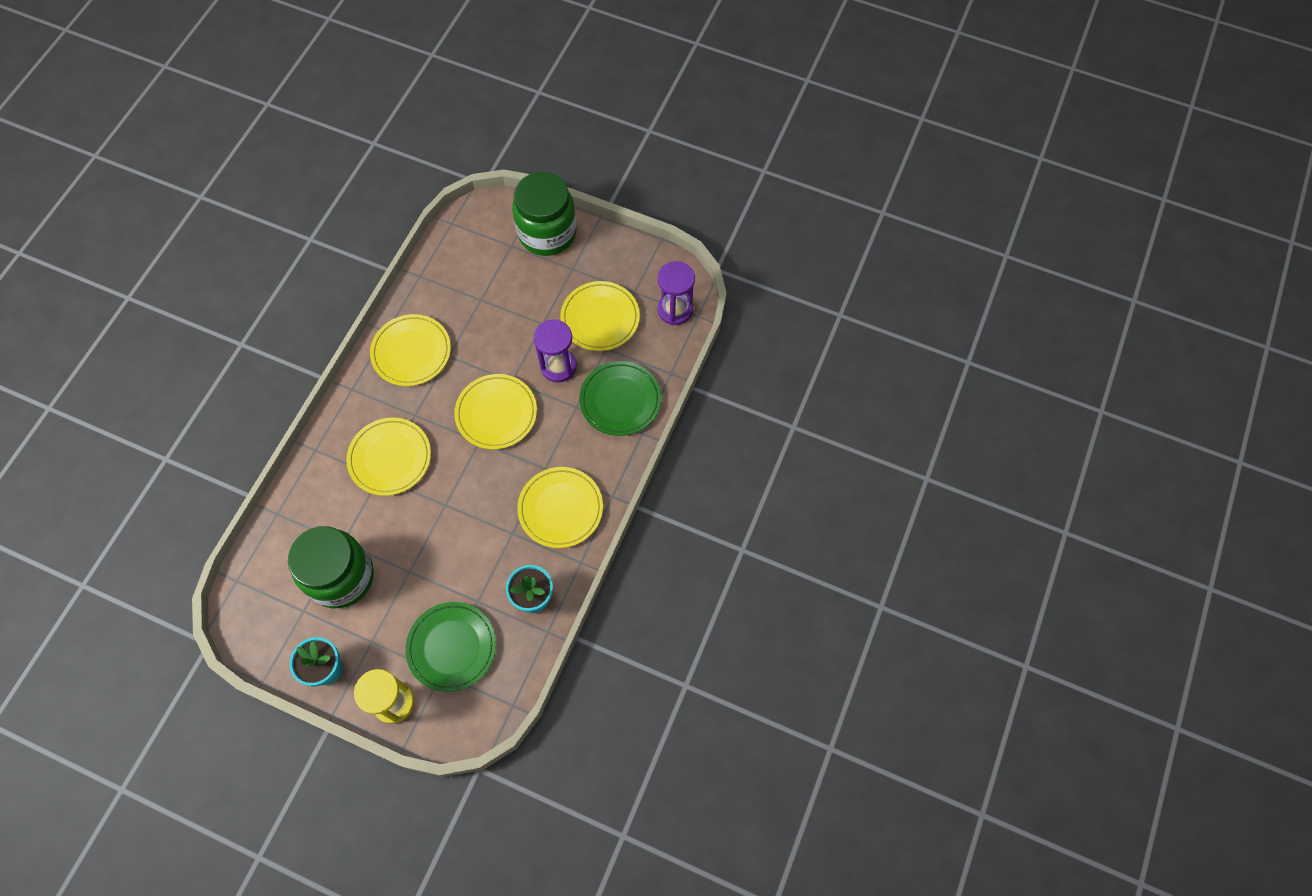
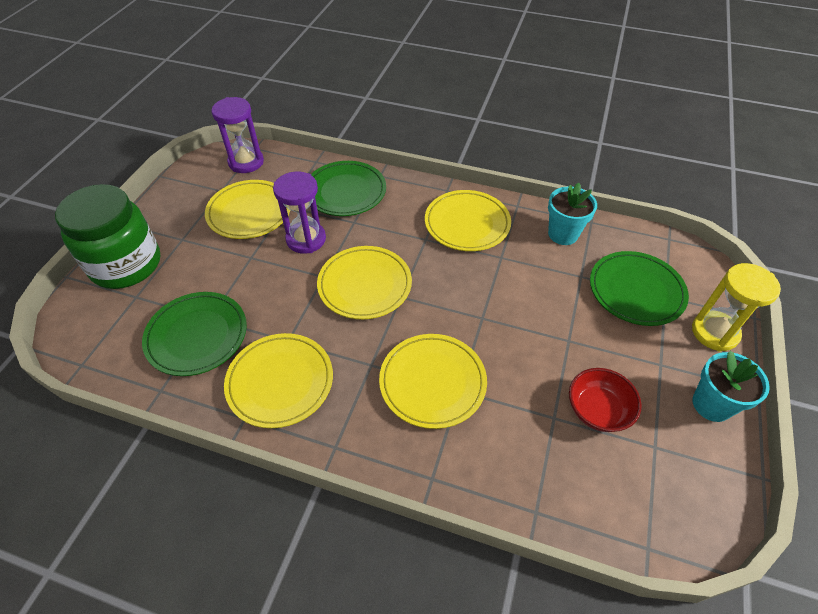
camera: 95 degrees left, 15 degrees down
green jar [288,526,374,608] -> red bowl [569,368,642,432]
none -> green plate [142,292,247,376]

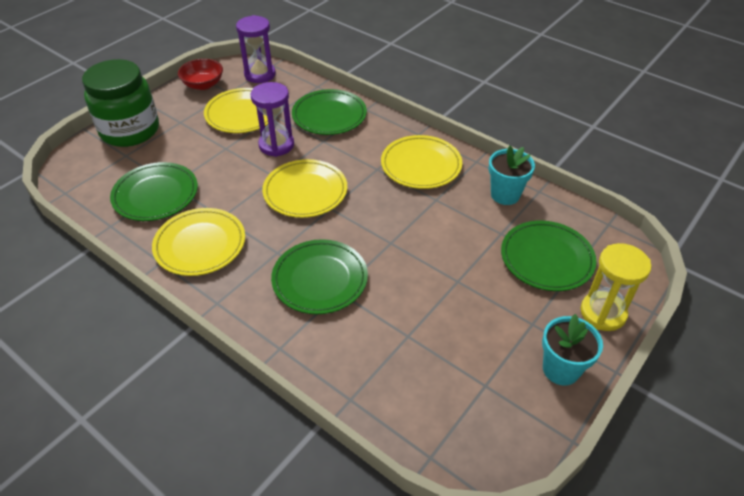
camera: 20 degrees right, 5 degrees down
yellow plate [379,334,487,429] -> green plate [271,239,368,314]
red bowl [569,368,642,432] -> red bowl moved to [178,59,223,90]

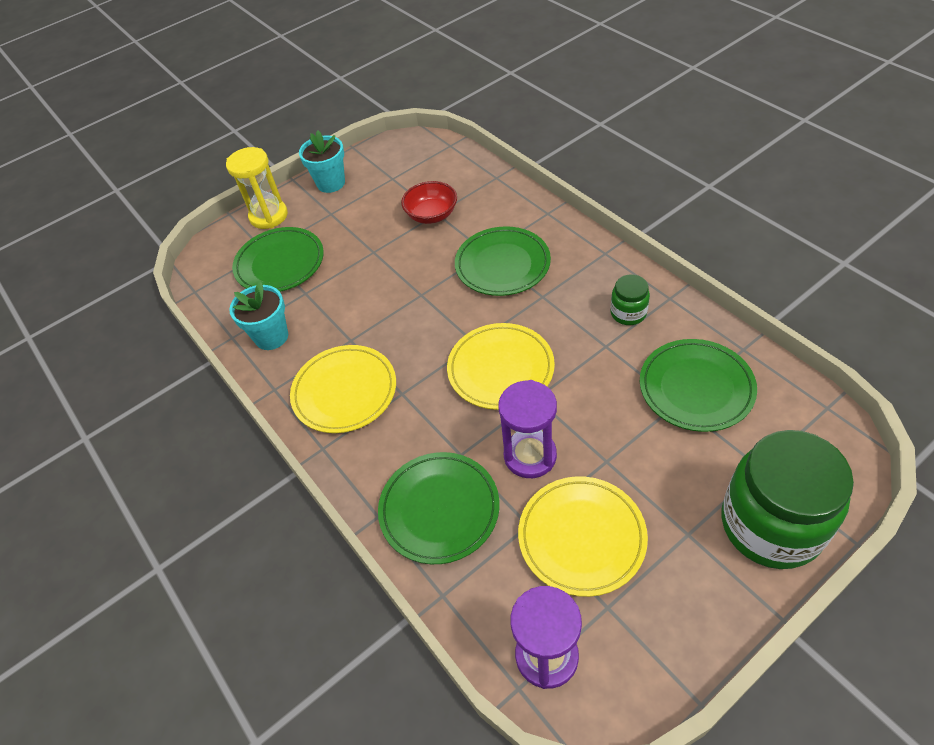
camera: 160 degrees left, 5 degrees up
yellow plate [152,208,245,276] -> green jar [611,275,650,325]
red bowl [178,59,223,90] -> red bowl moved to [401,181,457,224]

